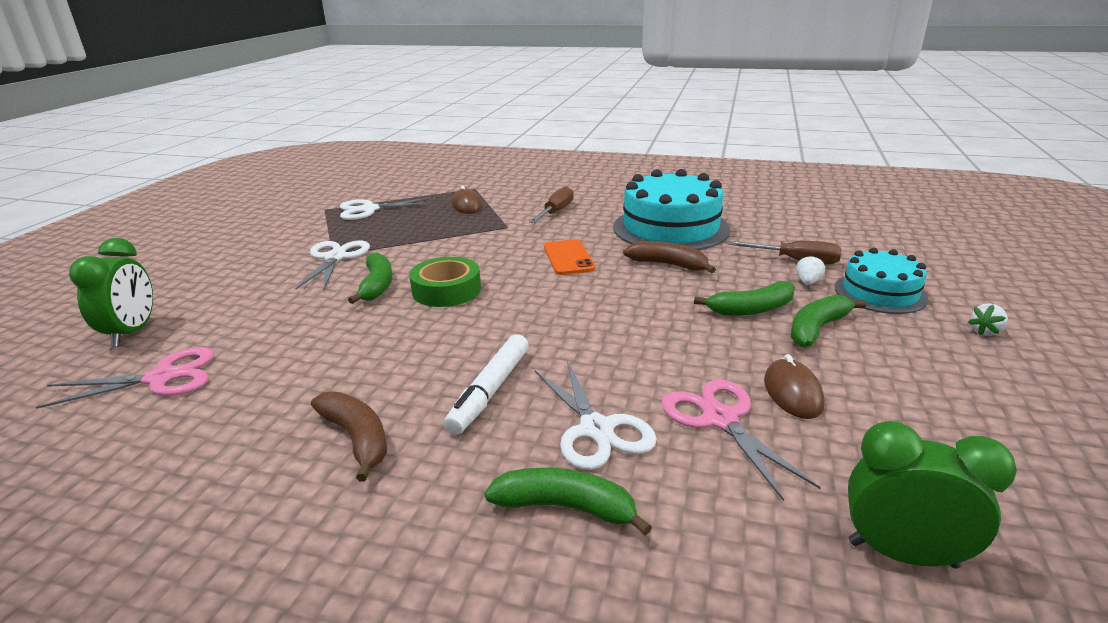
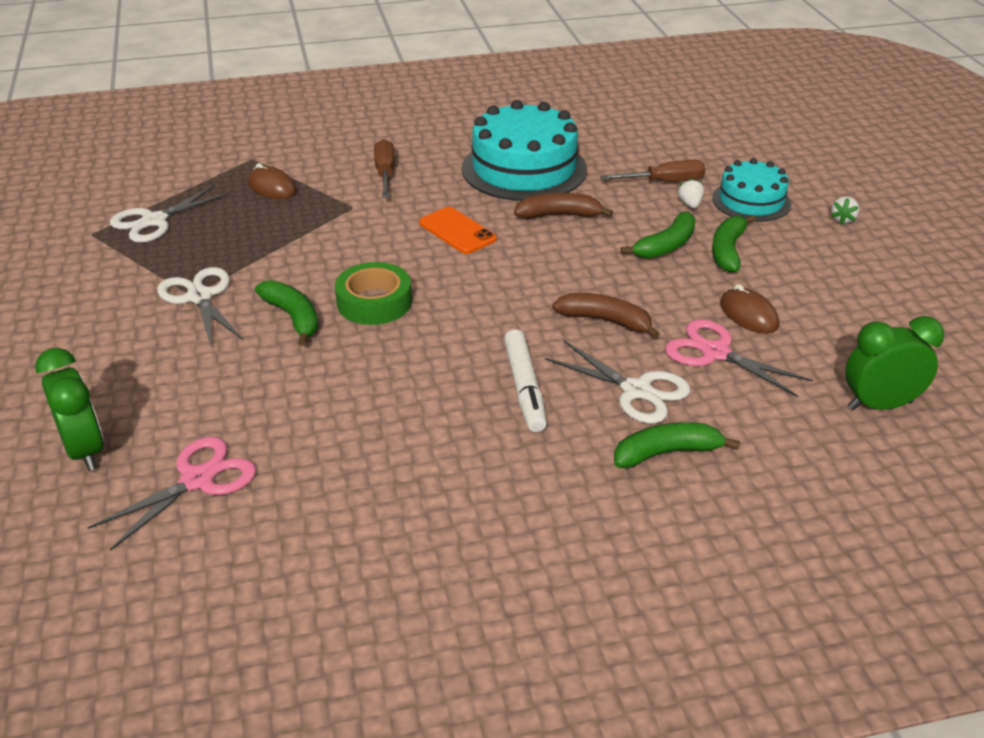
camera: 30 degrees left, 10 degrees up
brown banana [311,391,387,482] -> brown banana moved to [552,293,660,339]

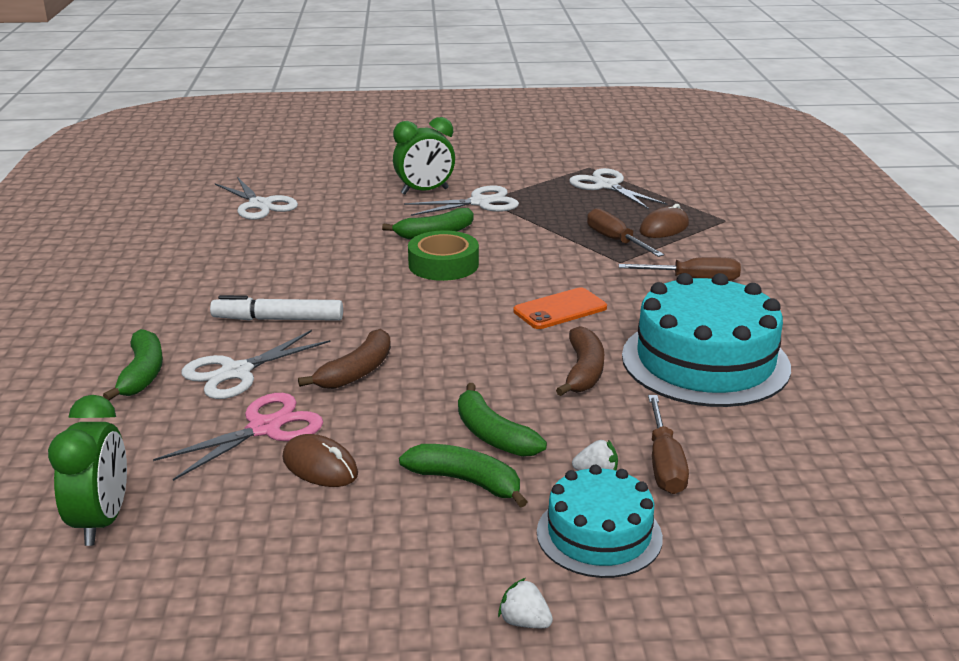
camera: 100 degrees right, 10 degrees down
green clock [35,348,104,471] -> green clock moved to [393,117,455,194]
pink scissors [87,437,256,551] -> white scissors [215,177,298,220]
brown mouse [720,284,779,334] -> brown mouse turned 60 degrees clockwise [282,434,358,487]
none -> brown screwdriver [587,208,664,257]

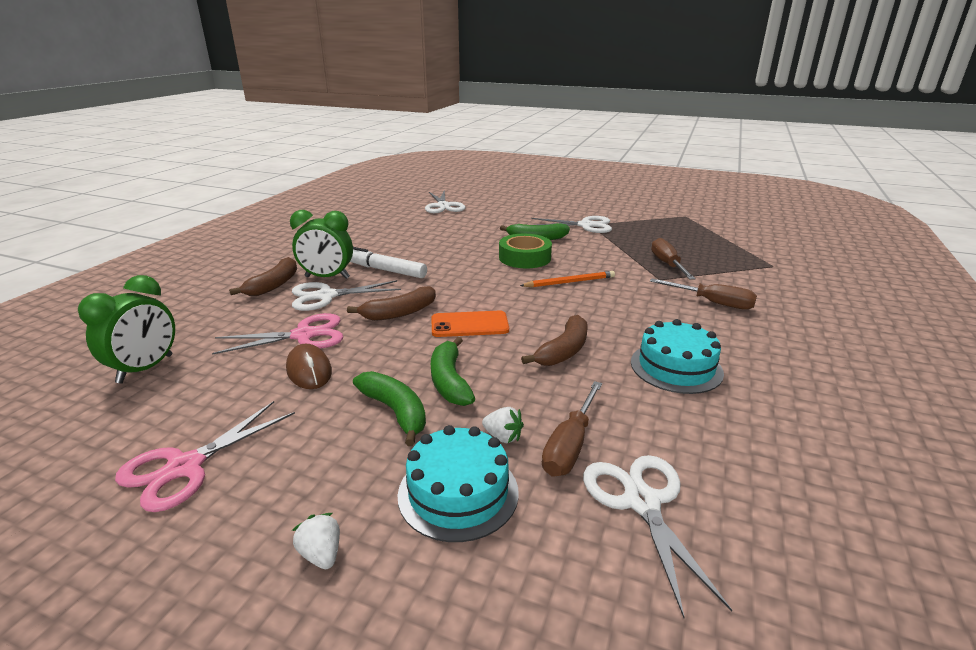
camera: 25 degrees right, 0 degrees up
green banana [103,329,163,401] -> brown banana [229,257,297,296]
green clock [393,117,455,194] -> green clock moved to [290,210,353,279]
orange phone [513,288,607,329] -> orange phone moved to [432,311,509,337]
white scissors [569,168,667,209] -> white scissors moved to [583,455,732,618]
turquoise cake [622,273,791,407] -> turquoise cake [631,319,724,394], size x0.59
brown mouse [639,204,689,238] -> none
none -> pink scissors [115,401,295,512]
none -> orange pencil [520,271,615,287]

